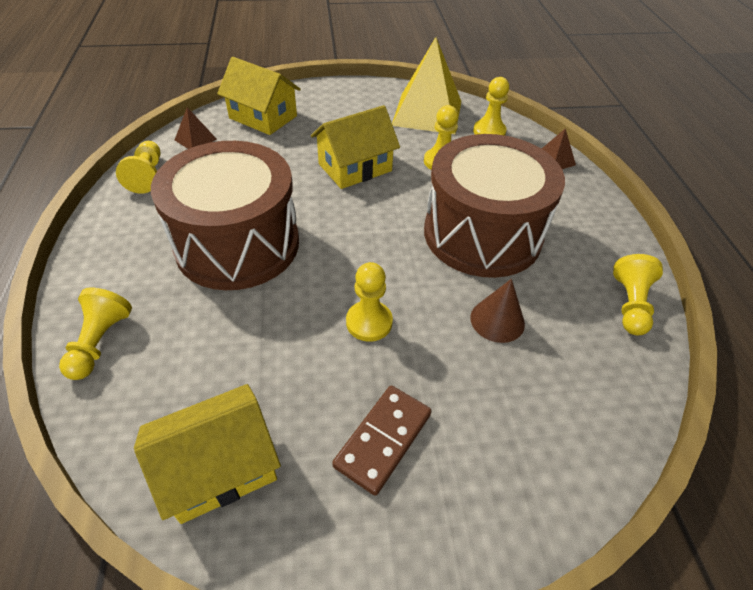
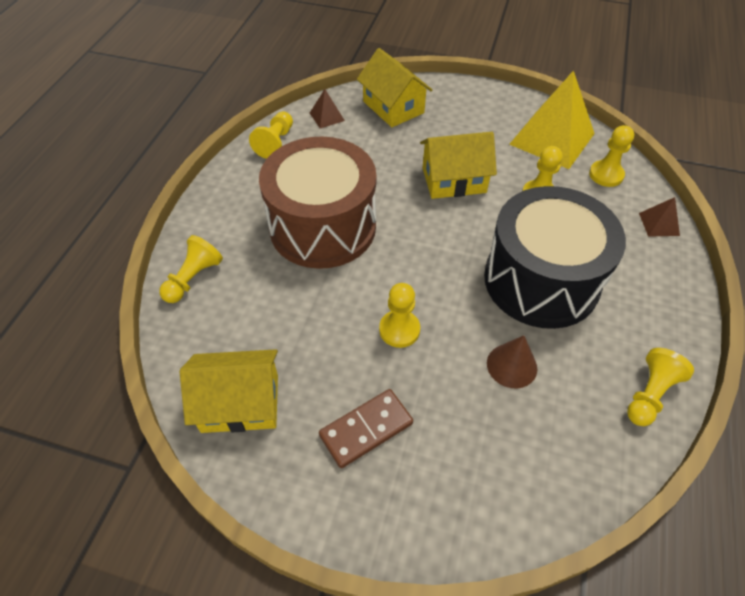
camera: 25 degrees right, 5 degrees up
brown drum [424,134,565,278] -> black drum [484,186,626,329]

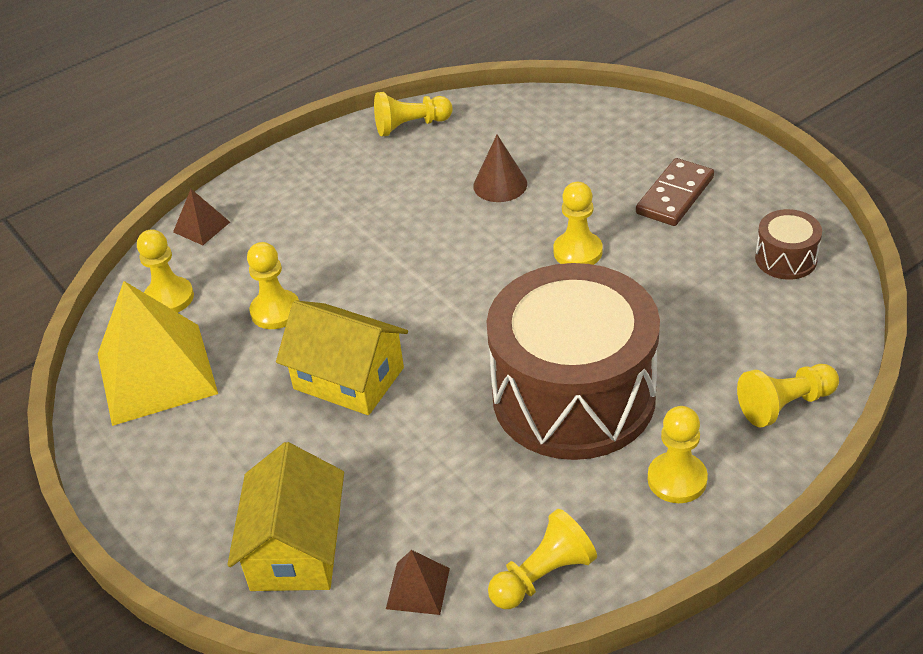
camera: 140 degrees left, 10 degrees down
yellow house [180,349,278,433] -> brown drum [755,209,822,280]
brown domino [319,389,413,468] -> brown domino turned 60 degrees counterclockwise [636,158,714,226]
black drum [484,186,626,329] -> none
none -> yellow pawn [648,406,708,503]

